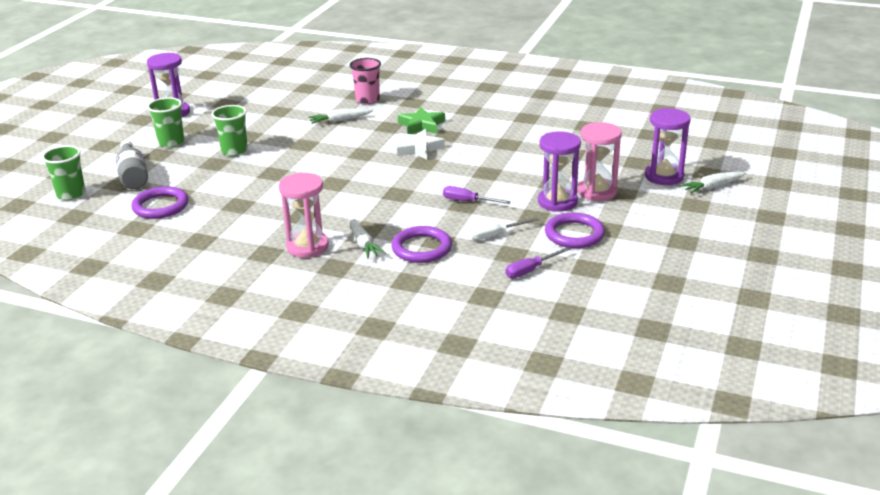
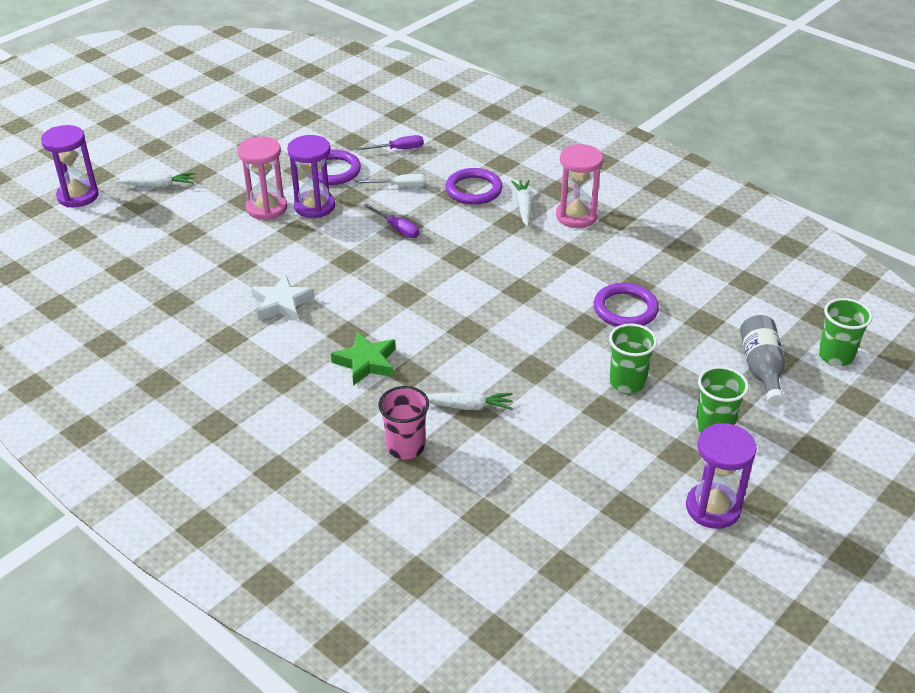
camera: 160 degrees left, 10 degrees up
purple ring [131,186,188,219] -> purple ring moved to [594,283,659,327]
white star [397,129,445,160] -> white star moved to [251,274,315,322]
purple hourglass [645,108,691,185] -> purple hourglass moved to [41,125,99,207]

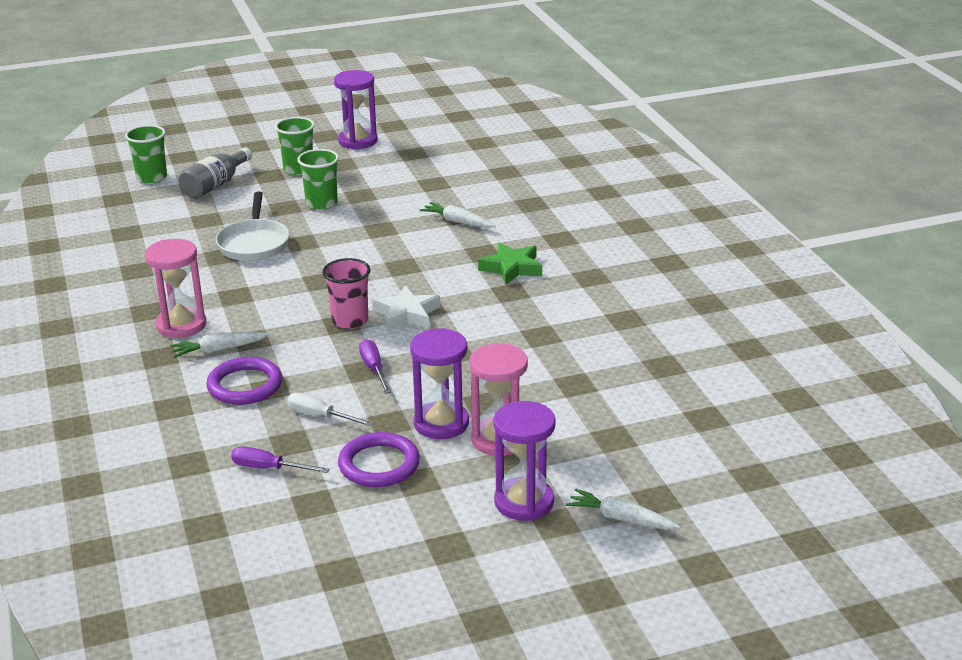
camera: 150 degrees left, 10 degrees down
purple hourglass [41,125,99,207] -> purple hourglass moved to [493,401,556,521]
white star [251,274,315,322] -> white star moved to [372,285,440,331]
pink cup [379,386,429,459] -> pink cup moved to [322,258,371,329]
white carrot [511,180,533,226] -> white carrot turned 45 degrees clockwise [170,332,269,358]
purple ring [594,283,659,327] -> white pan [216,192,290,261]

